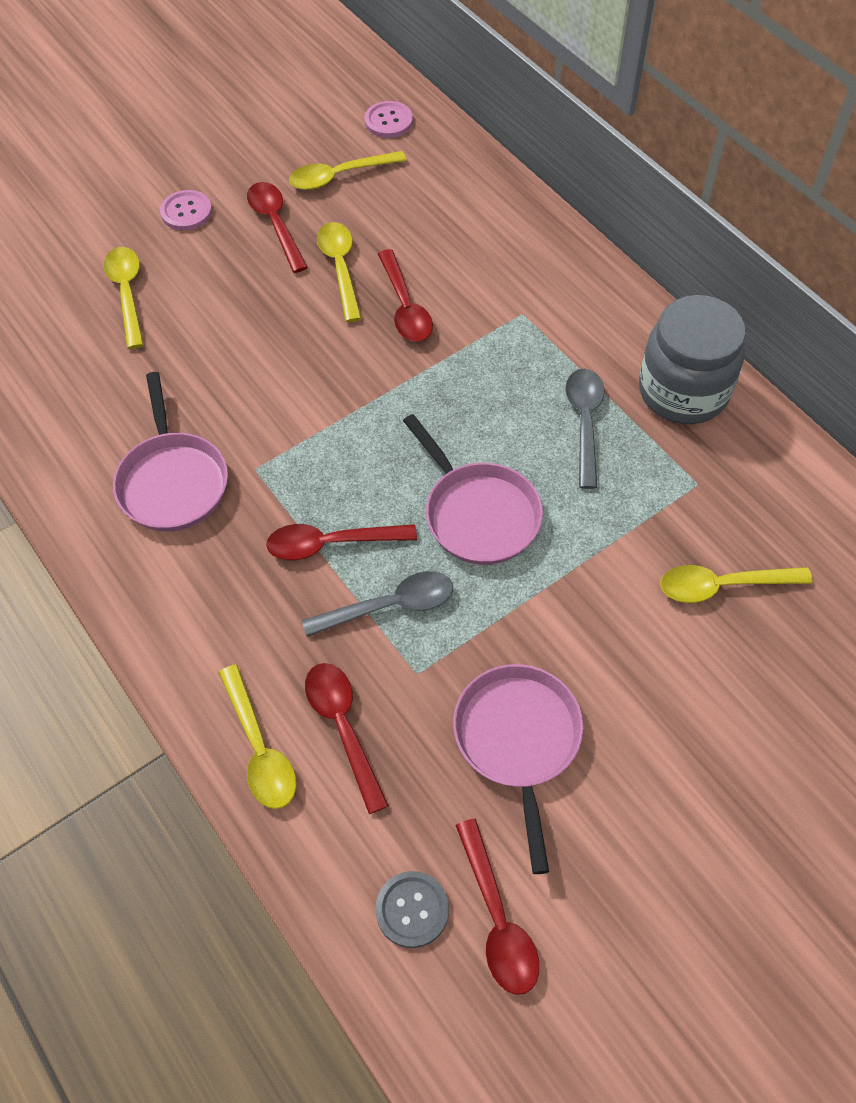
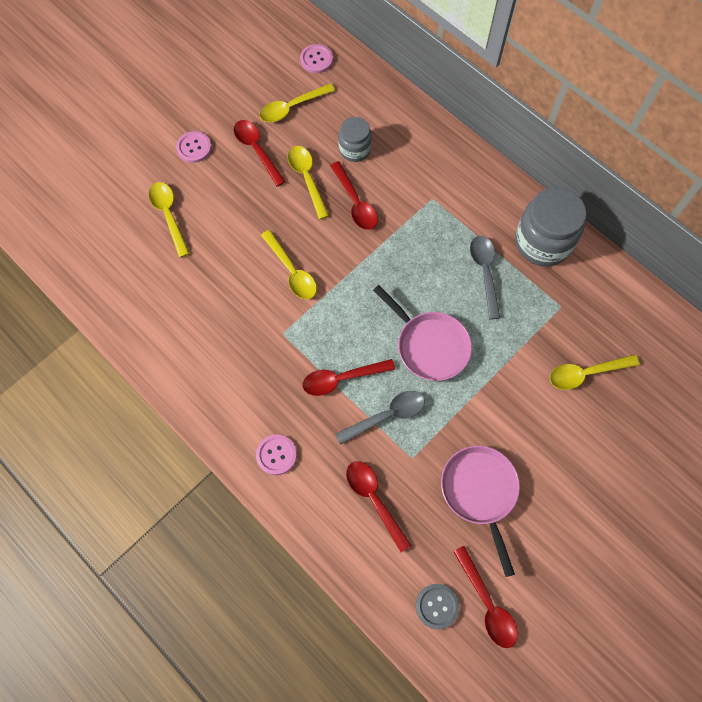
camera: 10 degrees left, 10 degrees up
pink pan [113,372,228,531] -> none
yellow spoon [218,664,296,809] -> yellow spoon moved to [261,230,317,299]
none -> pink button [256,434,297,475]
none -> grey jar [339,117,372,162]

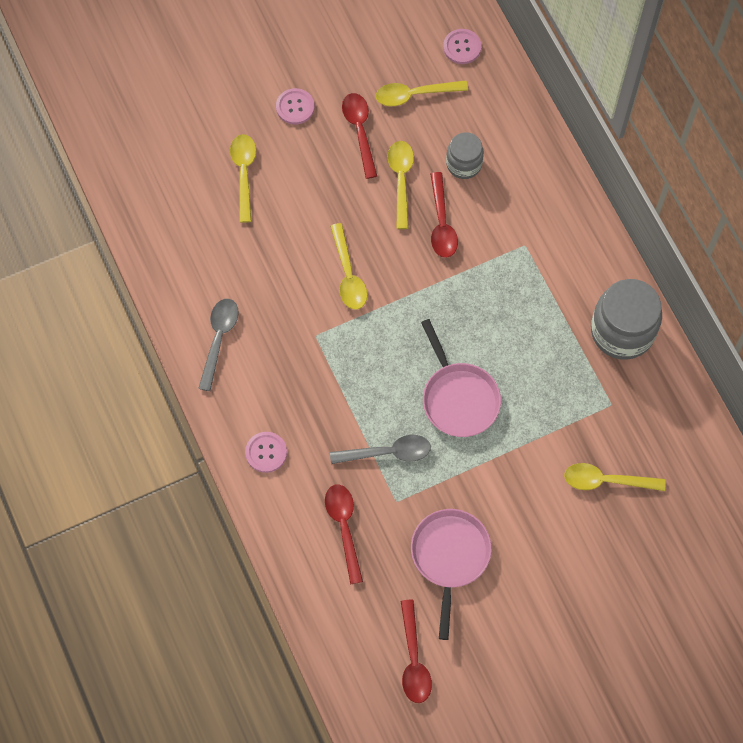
camera: 20 degrees right, 0 degrees up
red spoon [302,359,395,396] -> none
grey button [416,584,459,630] -> none
grey spoon [470,236,500,319] -> grey spoon moved to [198,299,239,391]

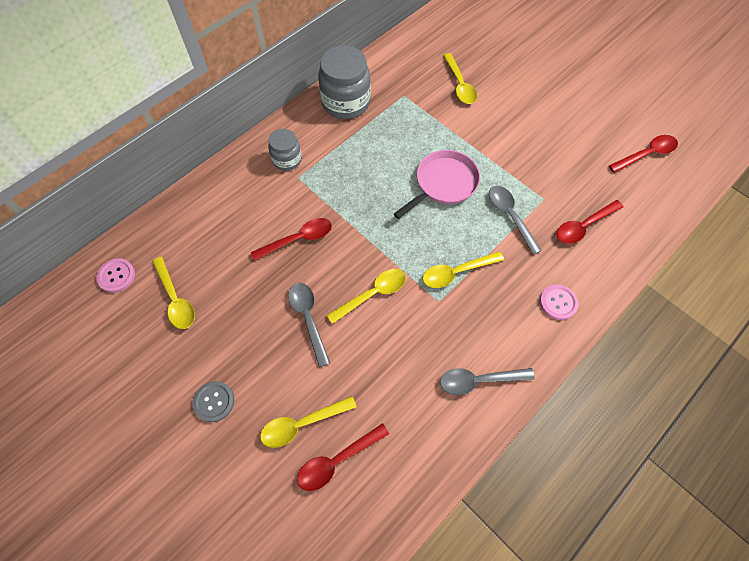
camera: 110 degrees left, 5 degrees down
pink button [276,88,314,125] -> grey button [193,381,234,422]
red spoon [342,93,377,179] -> red spoon moved to [297,423,389,491]
yellow spoon [387,141,414,229] -> yellow spoon moved to [423,251,504,288]
pink pan [411,509,492,640] -> none
grey jar [446,132,484,179] -> grey jar moved to [268,129,302,171]
none -> grey spoon [288,283,330,367]

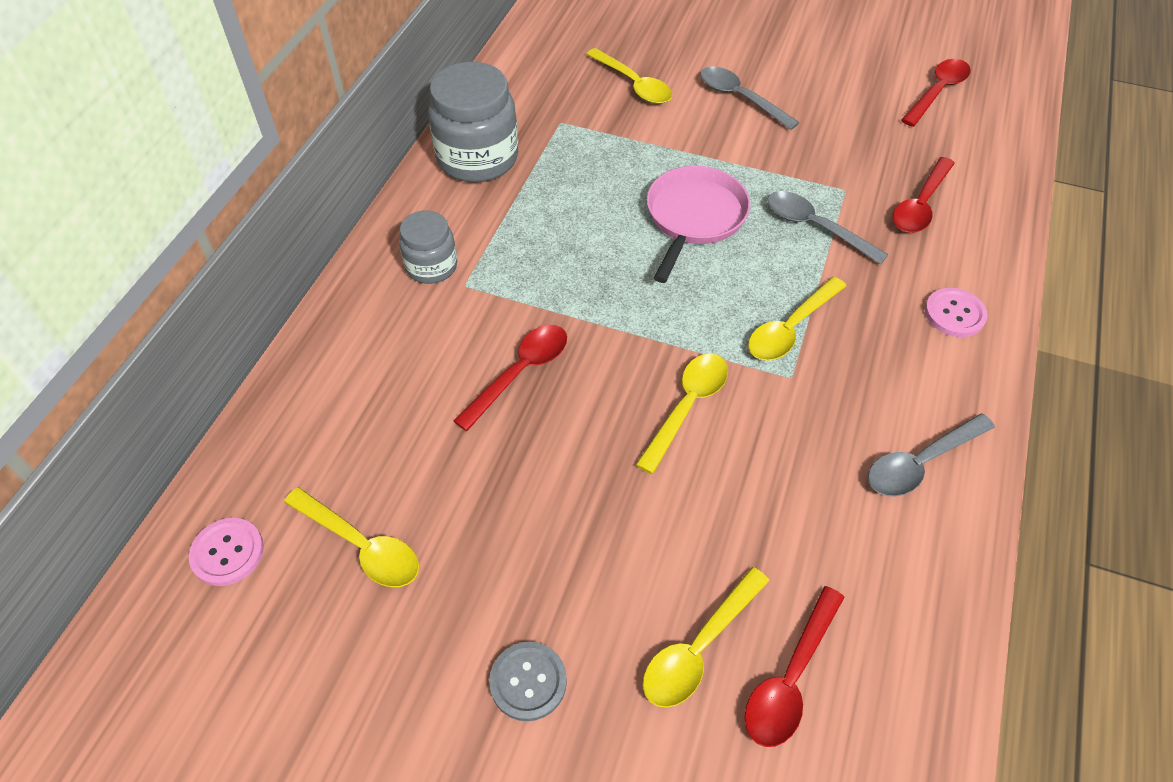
camera: 25 degrees left, 10 degrees down
grey spoon [288,283,330,367] -> grey spoon moved to [700,66,800,130]

